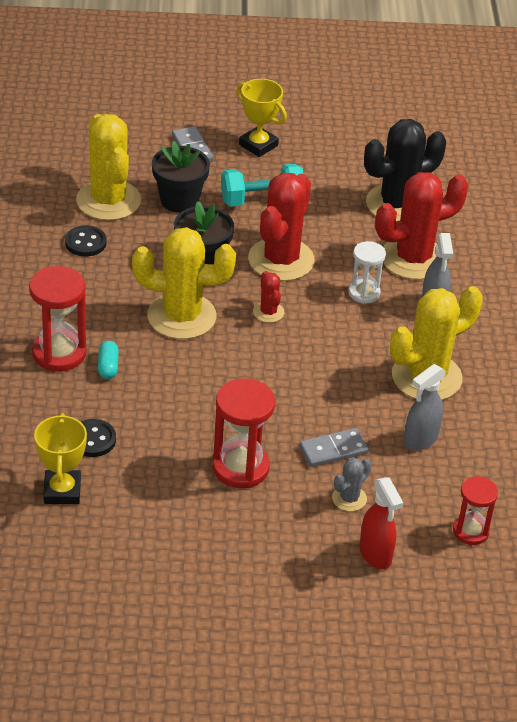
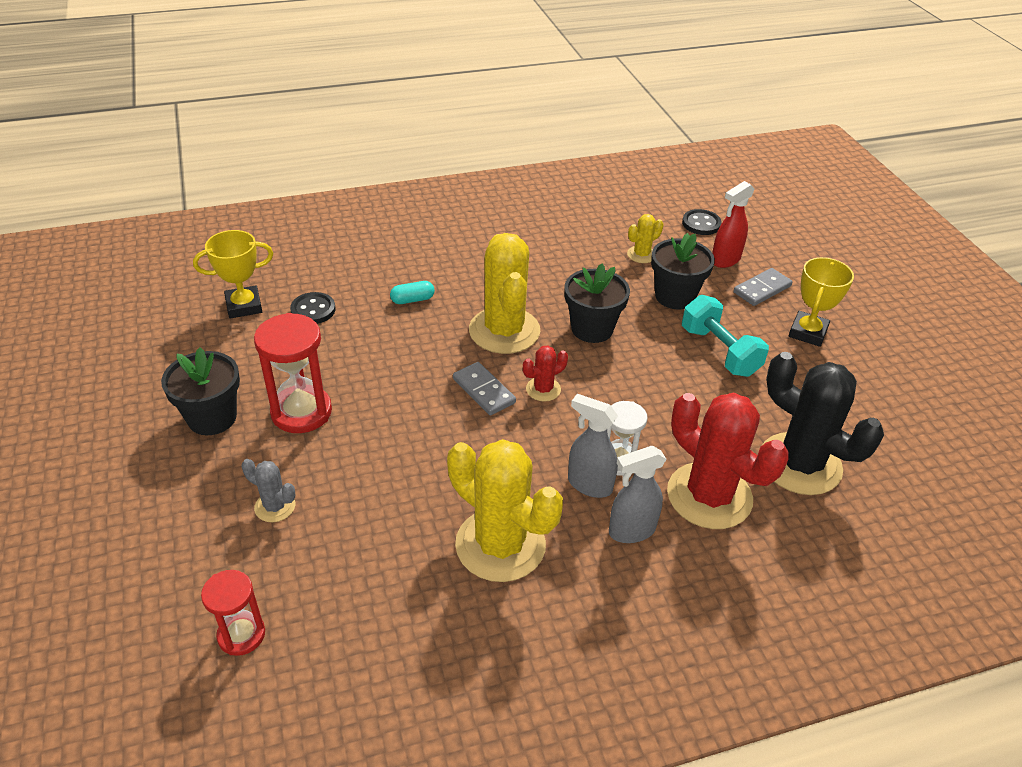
camera: 75 degrees right, 0 degrees up
red hourglass [29,266,87,372] -> none
black button [65,226,107,256] -> black button moved to [682,209,722,235]
yellow cactus [76,114,141,220] -> yellow cactus [627,214,664,263], size x0.46
red cactus [248,173,315,281] -> none
grey domino [299,428,369,467] -> grey domino moved to [453,362,516,415]
red spray bottle [359,477,403,569] -> red spray bottle moved to [712,181,755,268]
grey spray bottle [404,364,446,450] -> grey spray bottle moved to [568,394,618,498]
none -> black flower pot [161,347,240,435]

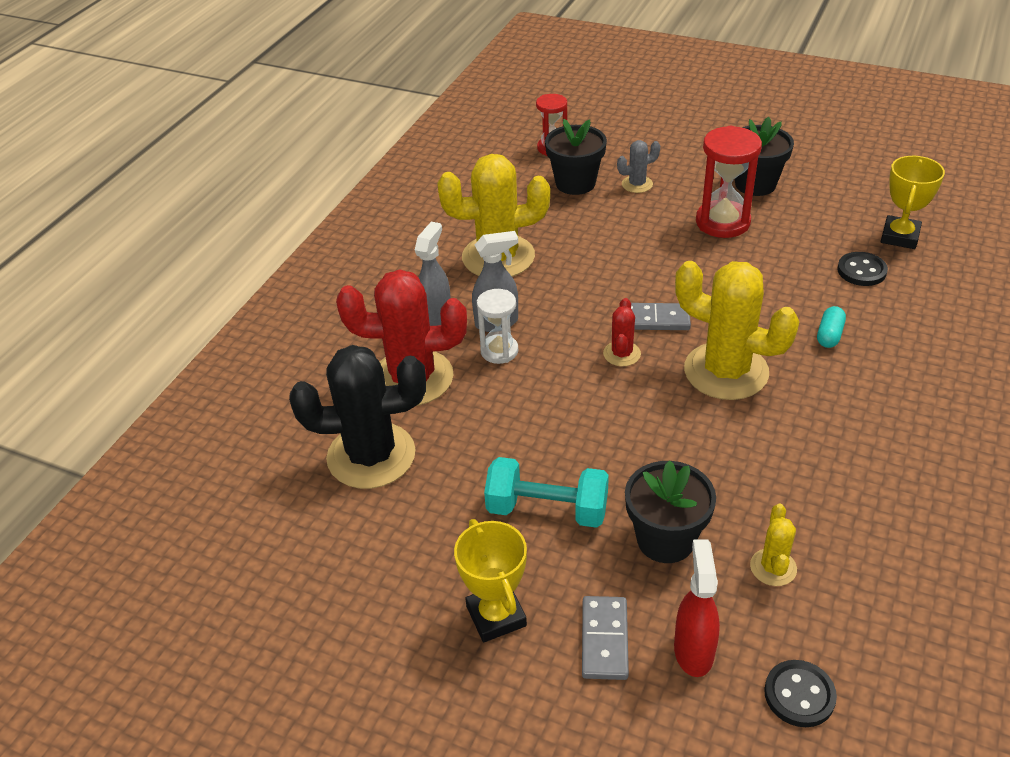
camera: 135 degrees right, 0 degrees up
black flower pot [564,264,630,343] -> black flower pot moved to [545,119,607,195]

